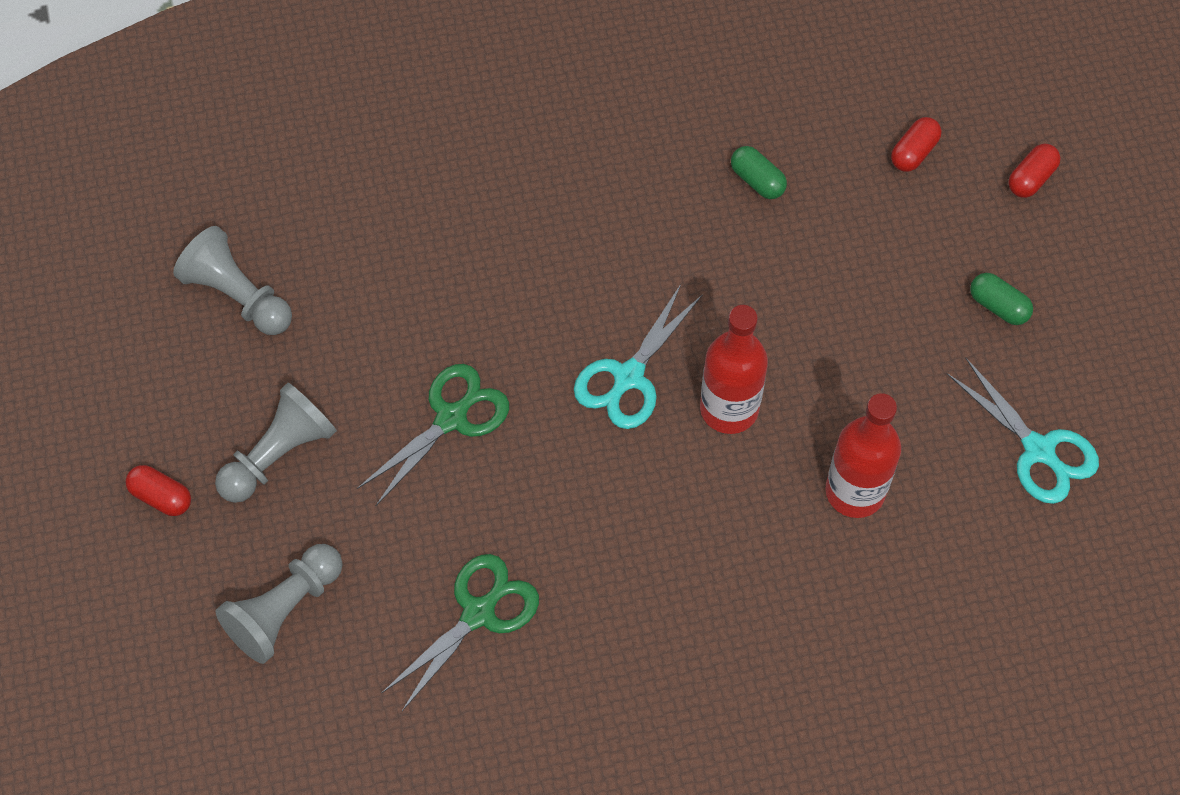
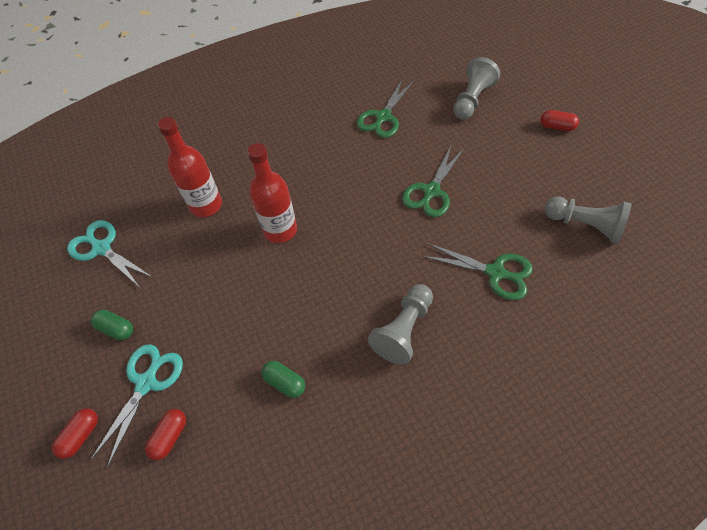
camera: 170 degrees right, 5 degrees down
grey pawn [215,383,337,503] -> grey pawn moved to [368,284,433,365]
turquoise scissors [574,284,703,429] -> turquoise scissors moved to [90,344,183,468]
none -> green scissors [423,243,533,300]

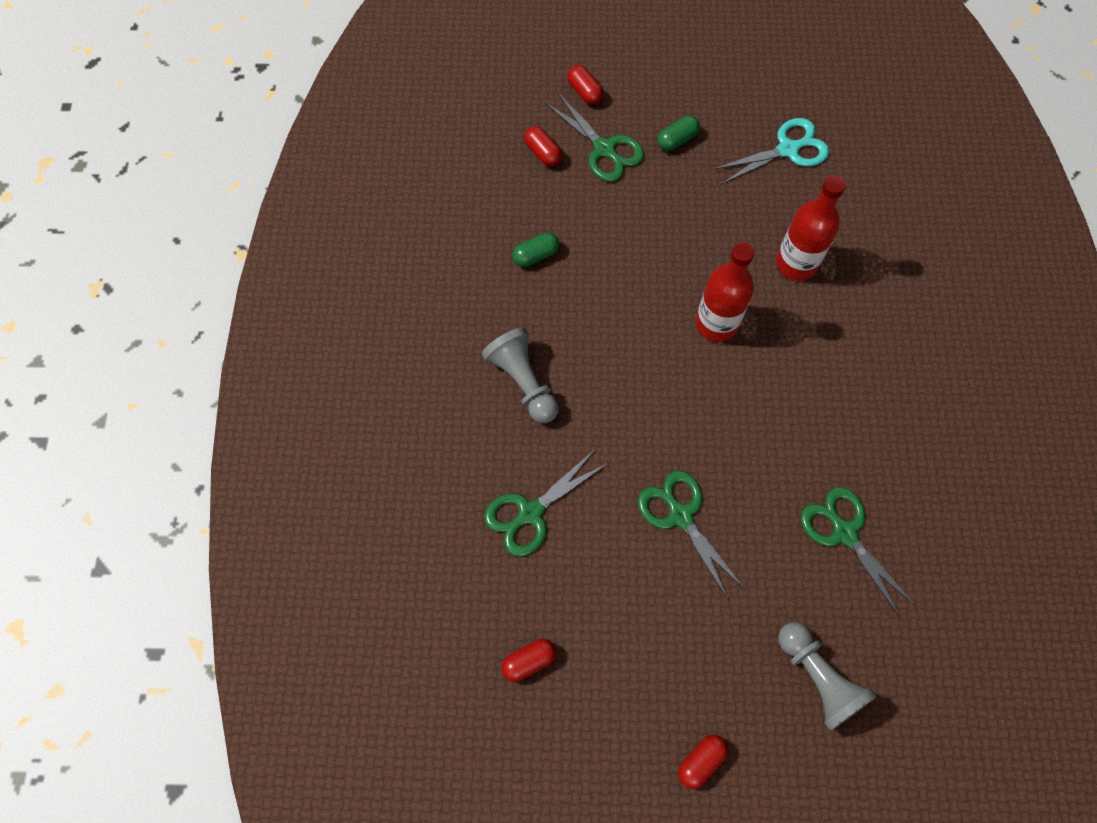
camera: 115 degrees right, 10 degrees up
turquoise scissors [90,344,183,468] -> green scissors [545,93,644,182]
grey pawn [544,197,631,244] -> red capsule [501,639,556,682]

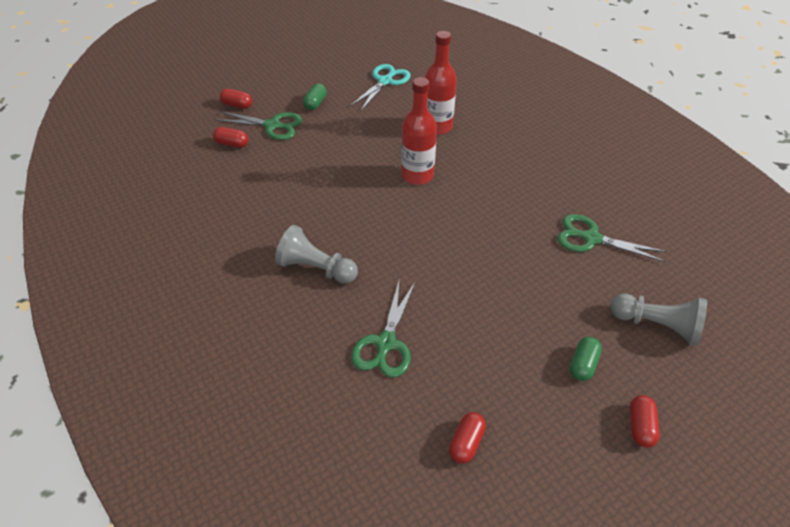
camera: 35 degrees left, 20 degrees down
green capsule [512,232,559,267] -> green capsule moved to [570,337,602,381]
green scissors [638,470,745,599] -> none

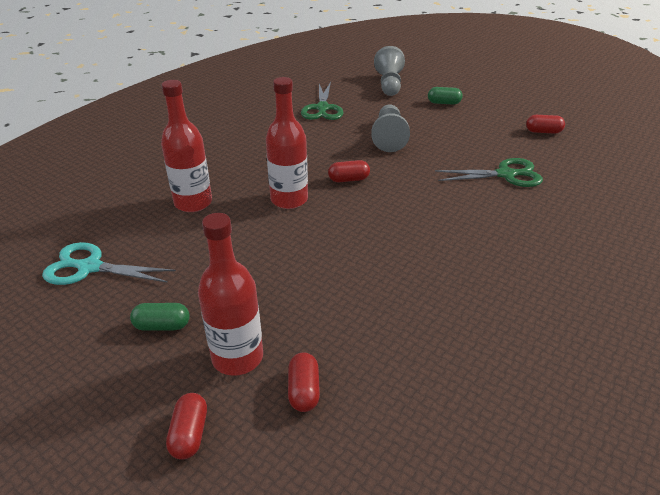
camera: 110 degrees left, 10 degrees down
green scissors [214,111,302,140] -> red bottle [198,213,263,376]
grey pawn [275,225,358,284] -> grey pawn moved to [371,104,410,152]
red capsule [630,395,660,448] -> red capsule moved to [328,160,370,182]

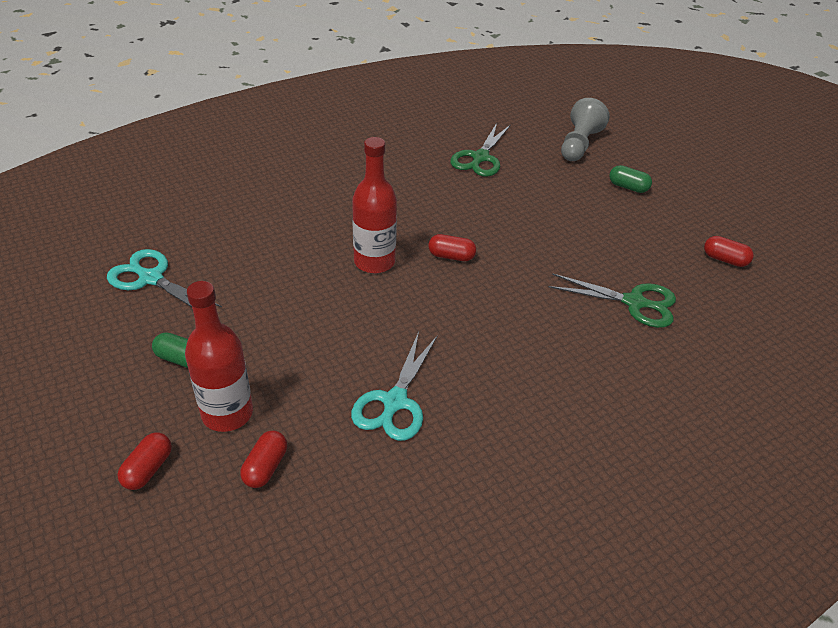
camera: 20 degrees right, 5 degrees up
red bottle [161,80,212,212] -> none
grey pawn [371,104,410,152] -> none
none -> turquoise scissors [351,332,438,441]

